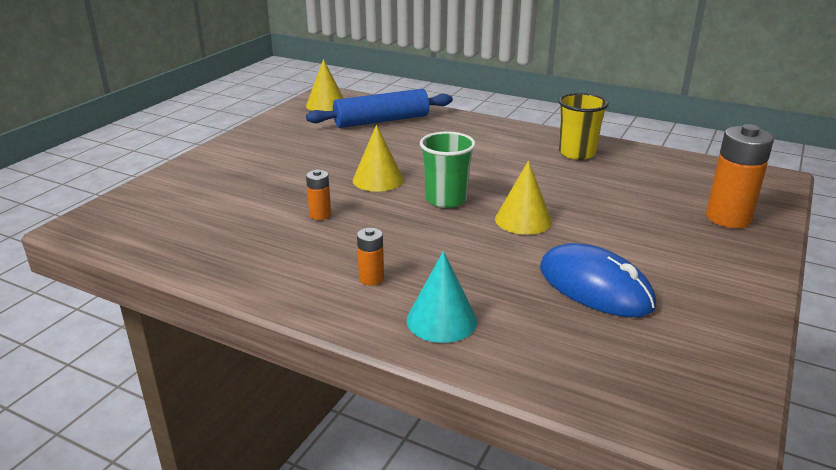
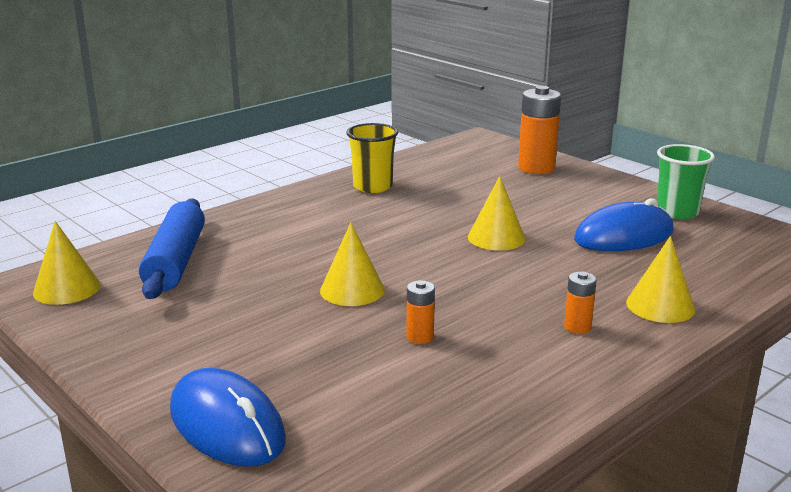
camera: 70 degrees left, 5 degrees down
turquoise cone [407,251,477,343] -> yellow cone [626,236,695,323]
green cup [420,131,476,208] -> green cup moved to [657,144,715,219]
none -> blue mouse [170,368,286,467]

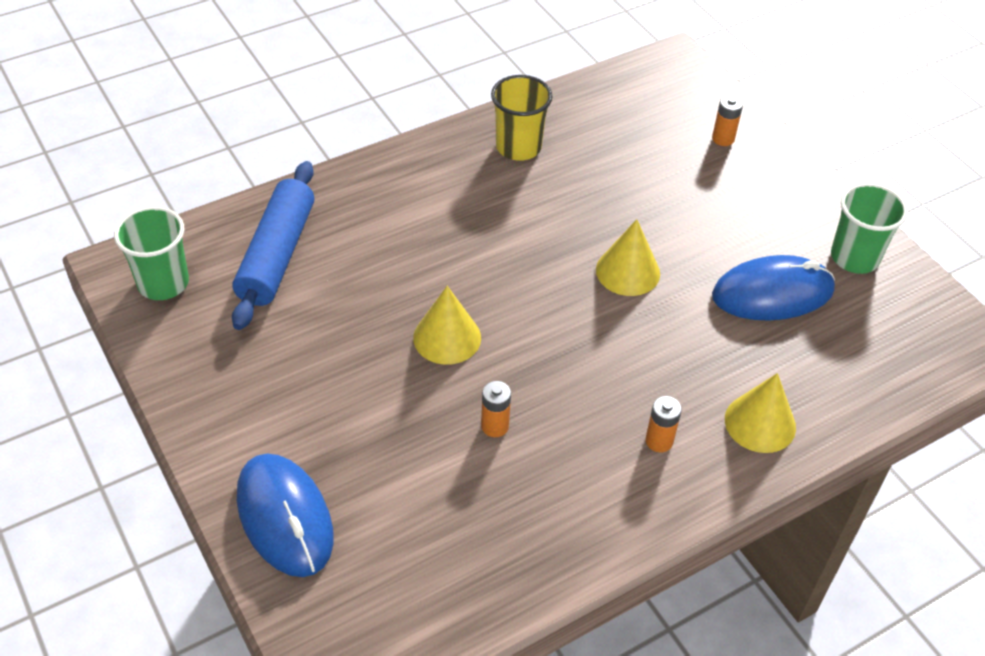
camera: 10 degrees right, 25 degrees up
yellow cone [33,221,101,305] -> green cup [114,206,189,300]
orange battery [518,86,561,174] -> orange battery [712,95,743,146], size x0.50

